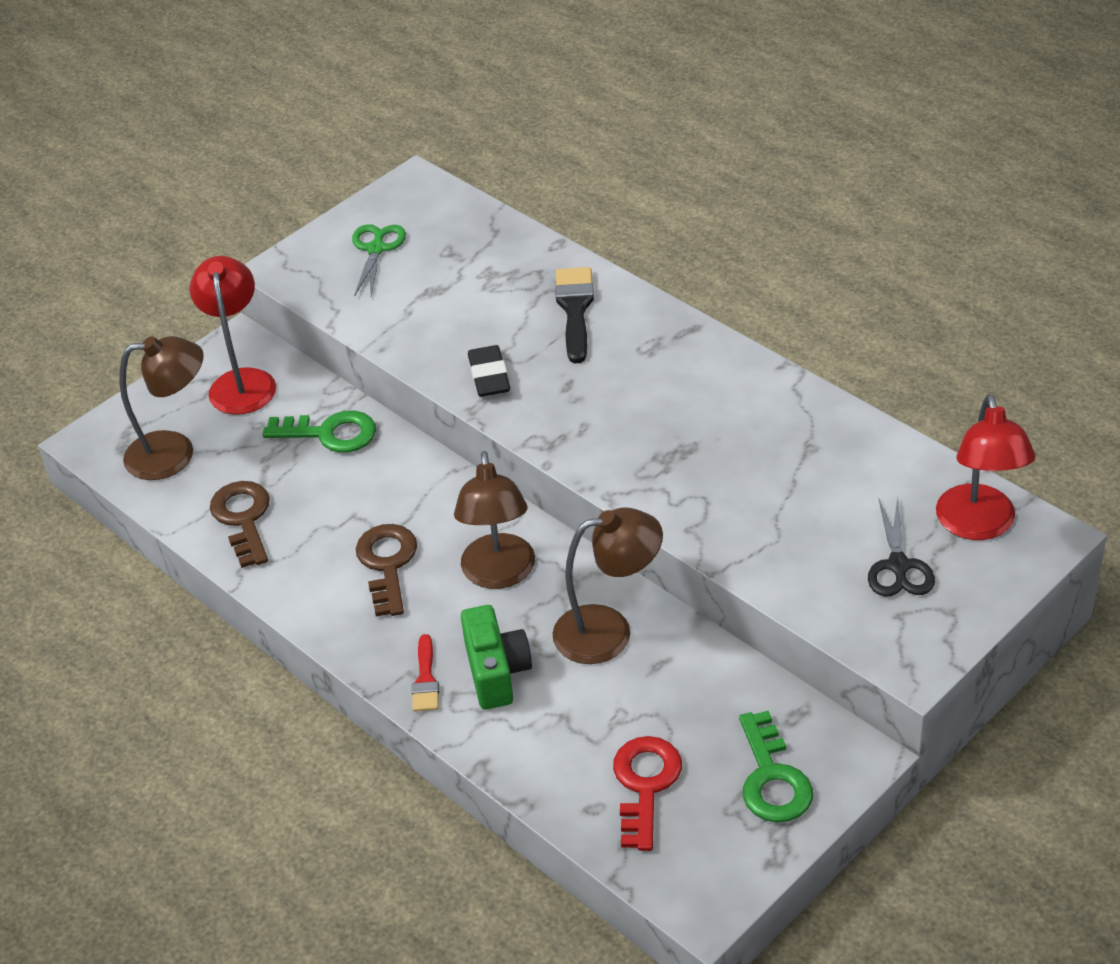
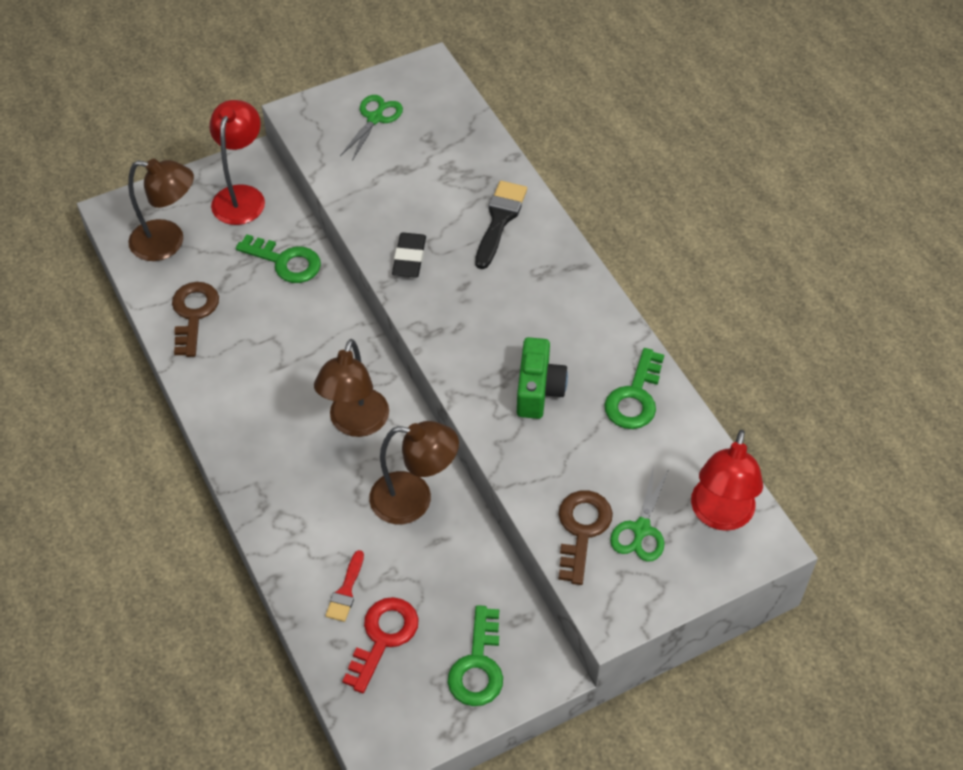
camera: 15 degrees right, 10 degrees up
brown key [356,524,417,617] -> brown key moved to [558,490,613,585]
red brush [412,634,439,712] -> red brush moved to [325,550,364,622]
green camera [461,605,532,709] -> green camera moved to [517,337,568,419]
black scissors [868,497,935,597] -> green scissors [610,466,669,562]
none -> green key [604,348,664,429]

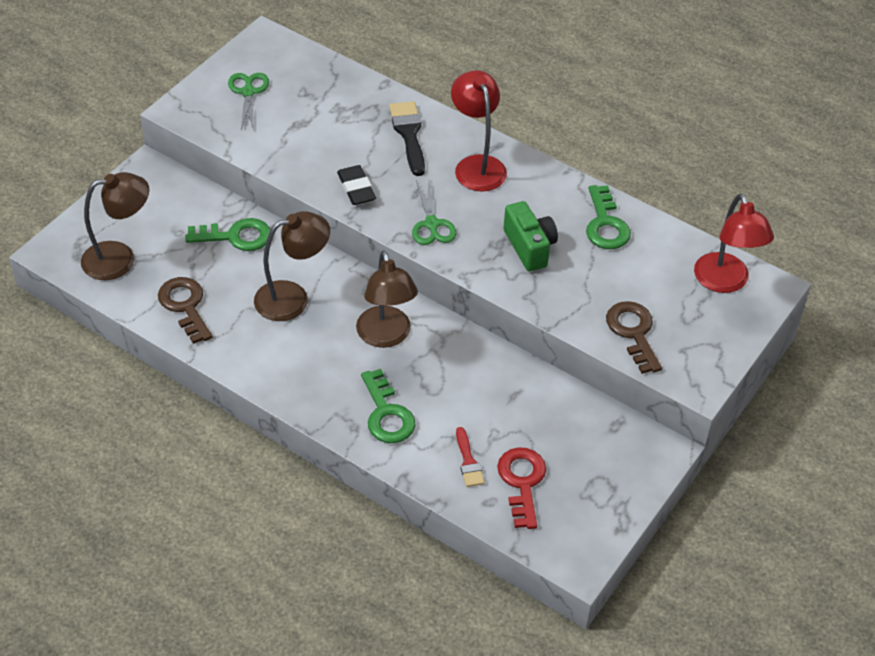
camera: 30 degrees left, 5 degrees down
red lamp [209,100,265,225] -> red lamp moved to [451,70,507,192]
brown lamp [369,421,459,524] -> brown lamp moved to [254,211,330,321]
green key [447,605,503,706] -> green key moved to [361,369,416,443]
green scissors [610,466,669,562] -> green scissors moved to [412,180,456,245]

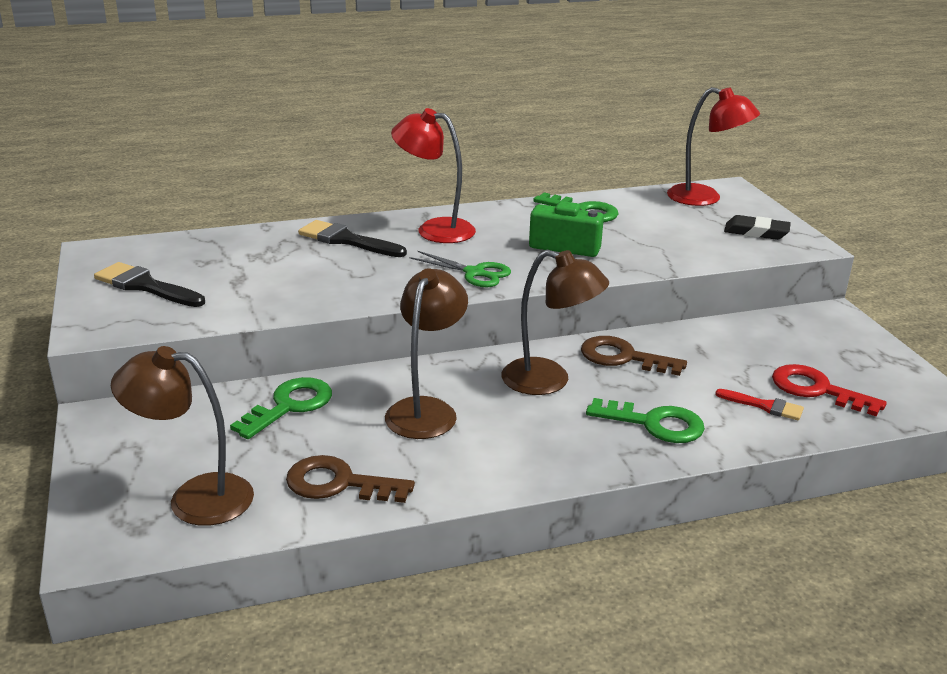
camera: 50 degrees left, 20 degrees down
brown lamp [81,172,149,280] -> brown lamp turned 105 degrees counterclockwise [111,346,254,526]
green scissors [228,73,269,131] -> black brush [94,262,205,307]
black eraser [337,165,376,205] -> black eraser moved to [724,215,791,240]
brown key [606,301,662,374] -> brown key moved to [581,336,687,376]

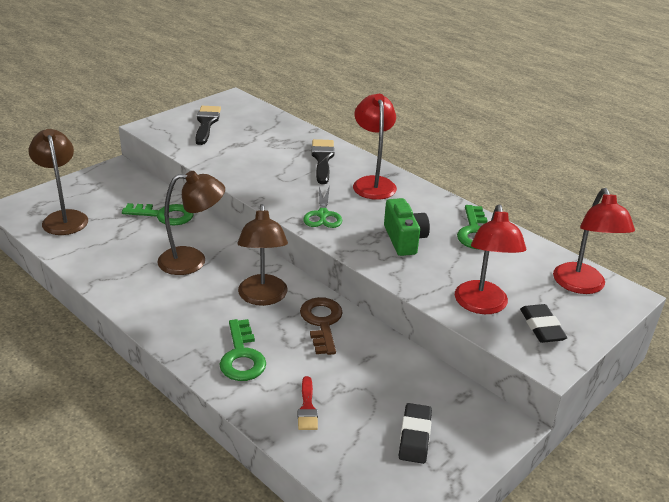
camera: 60 degrees right, 5 degrees up
brown key [286,455,415,503] -> none
red key [772,364,887,416] -> none
none -> black eraser [399,403,432,464]
none -> red lamp [455,204,526,314]

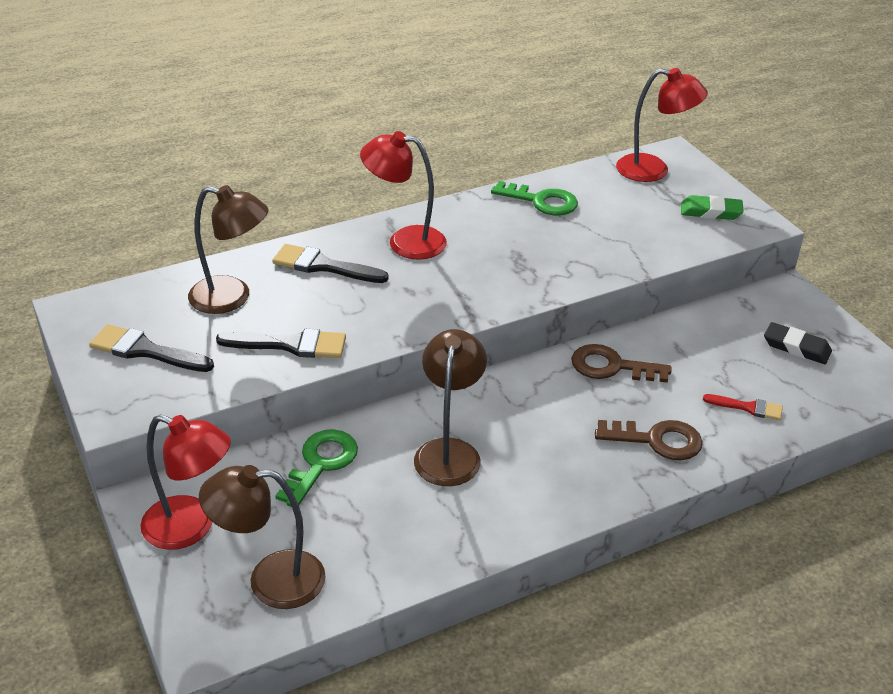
camera: 70 degrees left, 5 degrees up
green key [220,319,266,381] -> brown key [595,420,703,460]
brown lamp [238,204,288,306] -> brown lamp moved to [188,185,269,314]
green scissors [303,186,342,228] -> none
green camera [384,198,430,256] -> none
red lamp [455,204,526,314] -> red lamp moved to [140,414,231,550]
black eraser [520,304,567,343] -> green eraser [681,195,744,220]
none -> black brush [216,329,346,358]

